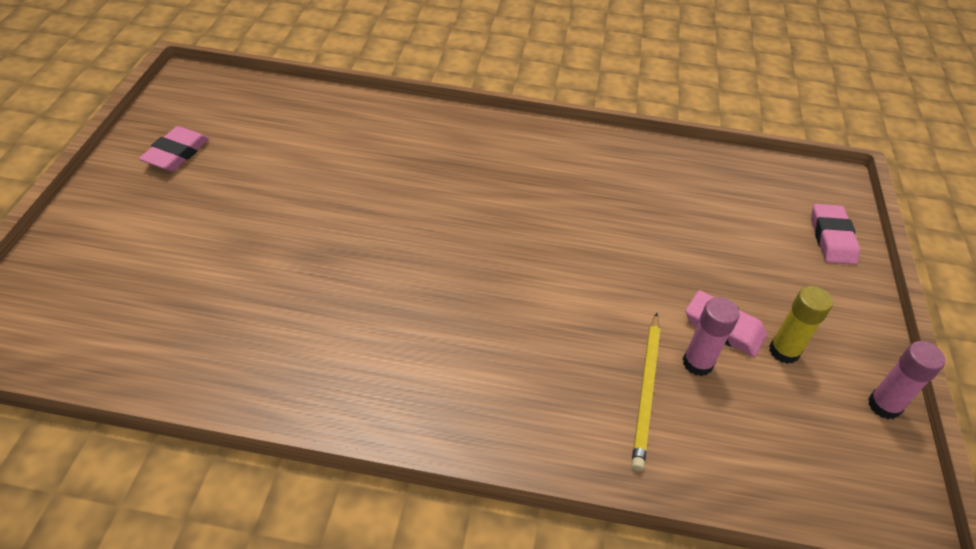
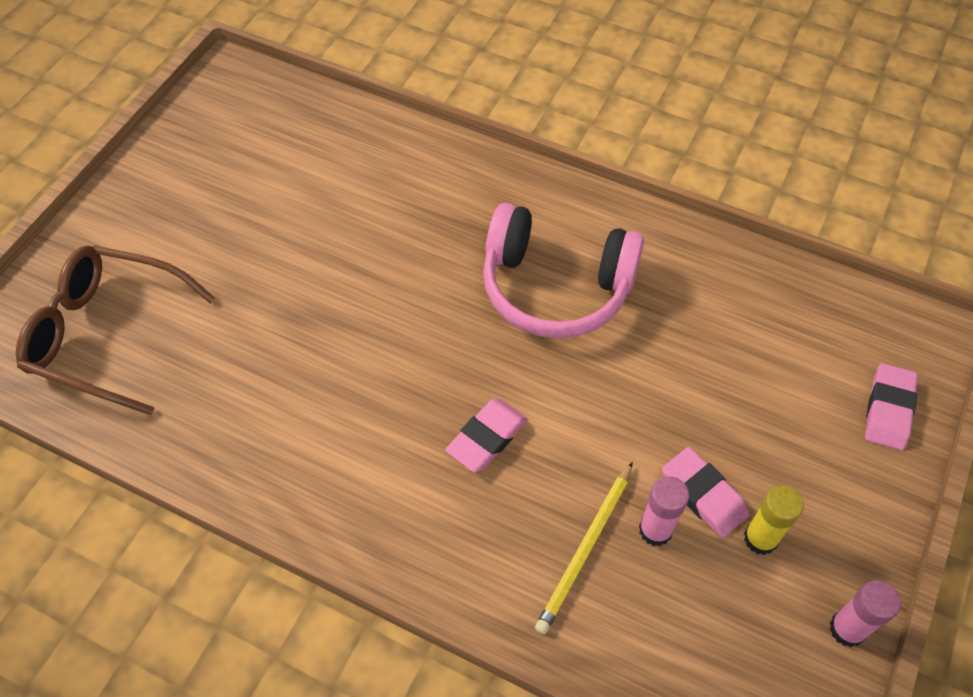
camera: 20 degrees right, 10 degrees up
pink eraser [139,126,209,171] -> pink eraser moved to [445,398,527,472]
none -> brown glasses [16,245,215,415]
none -> pink headphones [483,203,644,338]

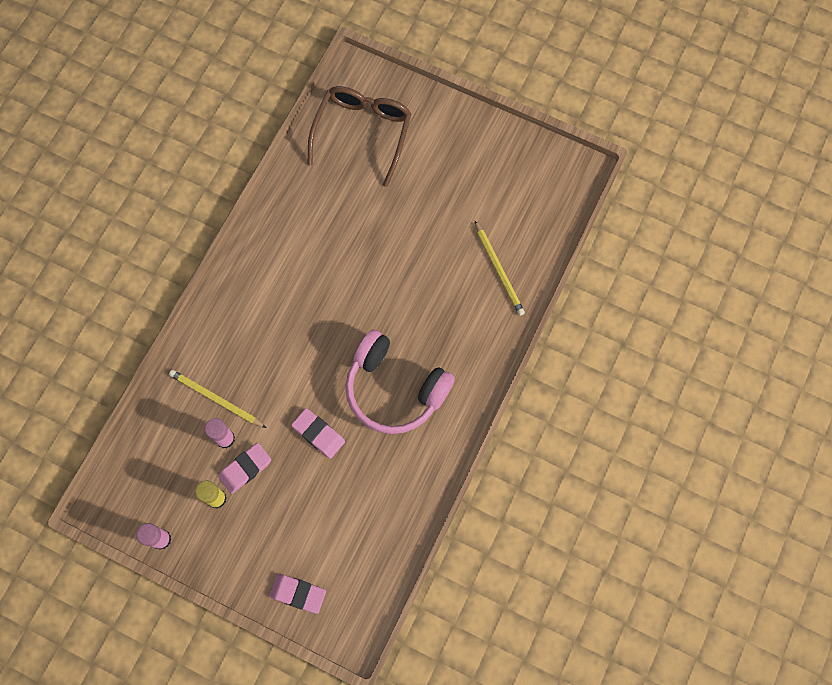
camera: 90 degrees right, 15 degrees up
pink eraser [445,398,527,472] -> pink eraser moved to [291,408,345,459]
pink headphones [483,203,644,338] -> pink headphones turned 75 degrees counterclockwise [345,330,455,434]
none -> yellow pencil [474,220,525,316]

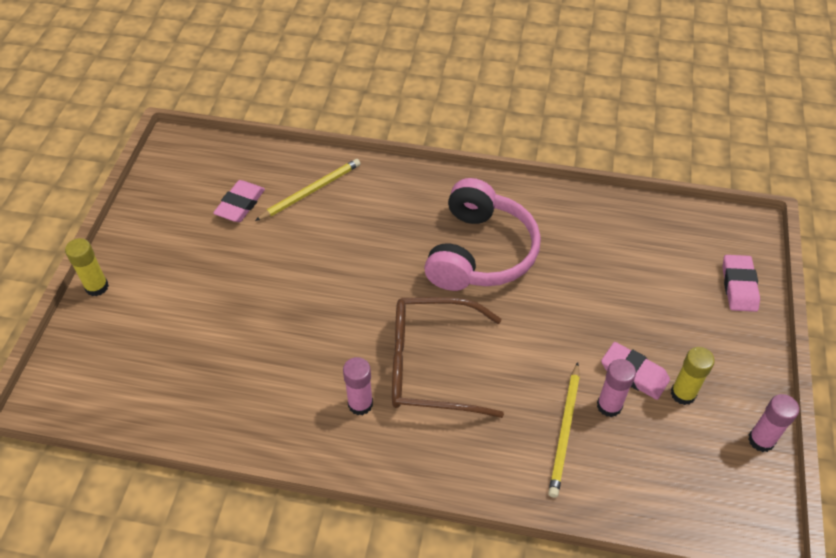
camera: 105 degrees left, 20 degrees down
pink eraser [291,408,345,459] -> pink eraser moved to [213,180,265,222]
brown glasses [307,86,412,187] -> brown glasses moved to [392,297,504,418]
none -> yellow glue stick [65,238,109,297]
none -> pink glue stick [343,357,373,415]

